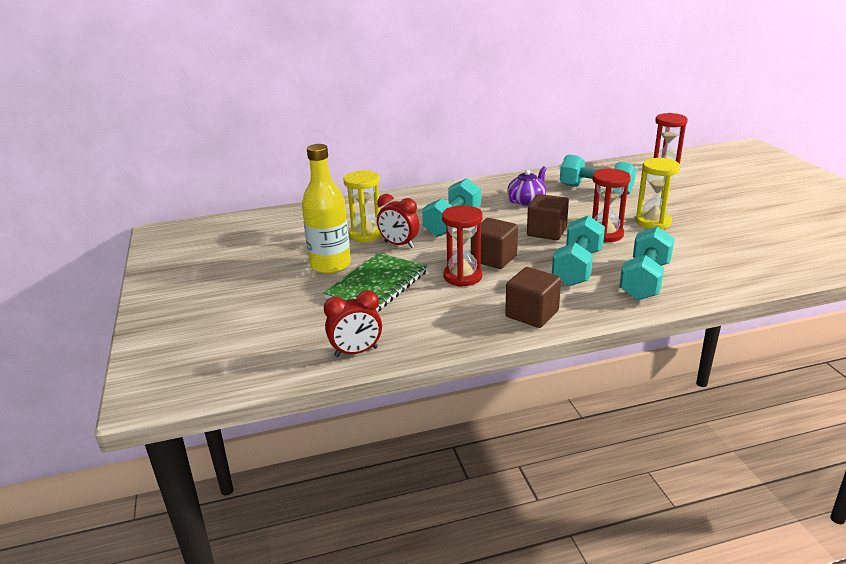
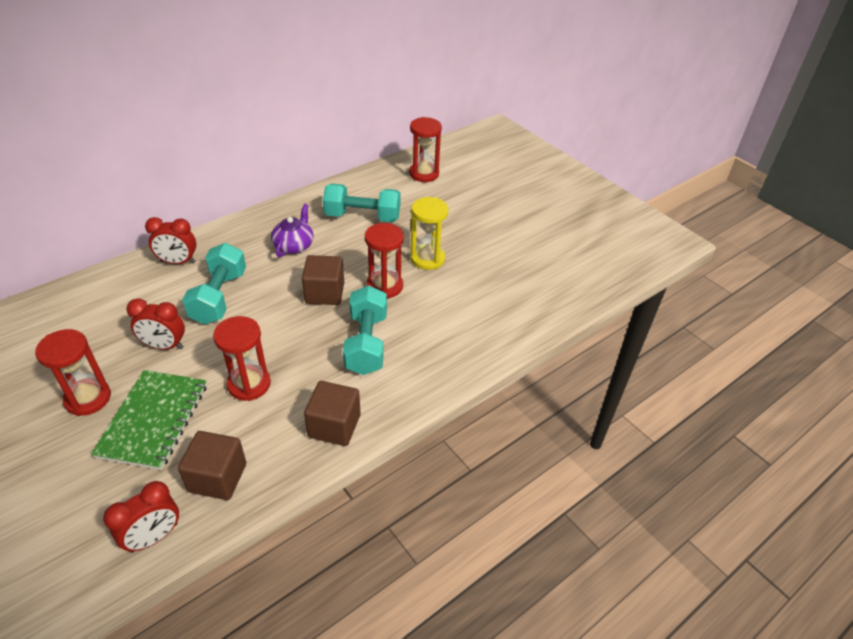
camera: 25 degrees left, 15 degrees up
yellow bottle [302,144,351,274] -> red hourglass [35,329,111,416]
yellow hourglass [343,170,382,243] -> none
brown cube [471,218,518,269] -> brown cube moved to [178,431,246,500]
turquoise dumbbell [619,227,674,300] -> none
none -> red clock [145,217,196,264]

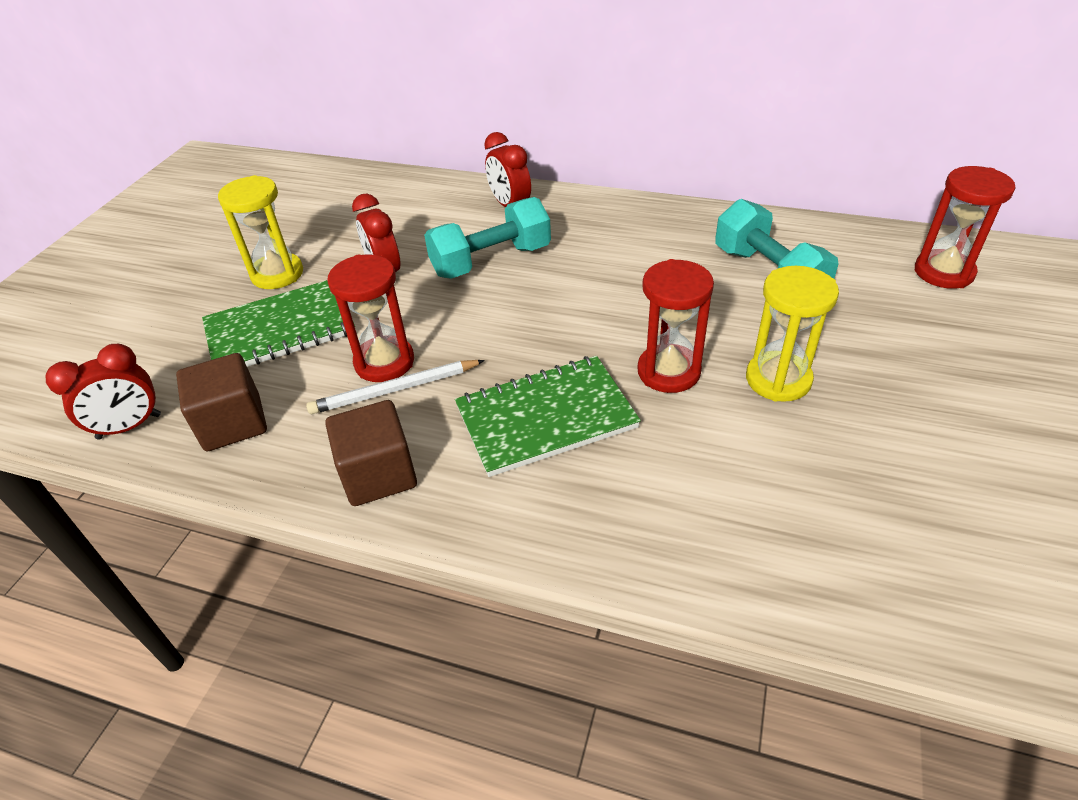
camera: 60 degrees right, 0 degrees up
red hourglass [35,329,111,416] -> yellow hourglass [218,175,303,289]
red clock [103,481,179,553] -> red clock turned 45 degrees counterclockwise [46,344,161,440]
purple teapot [271,204,314,257] -> none
brown cube [302,255,344,305] -> none
turquoise dumbbell [343,285,387,375] -> green notebook [455,356,641,477]
none -> white pencil [306,360,485,414]

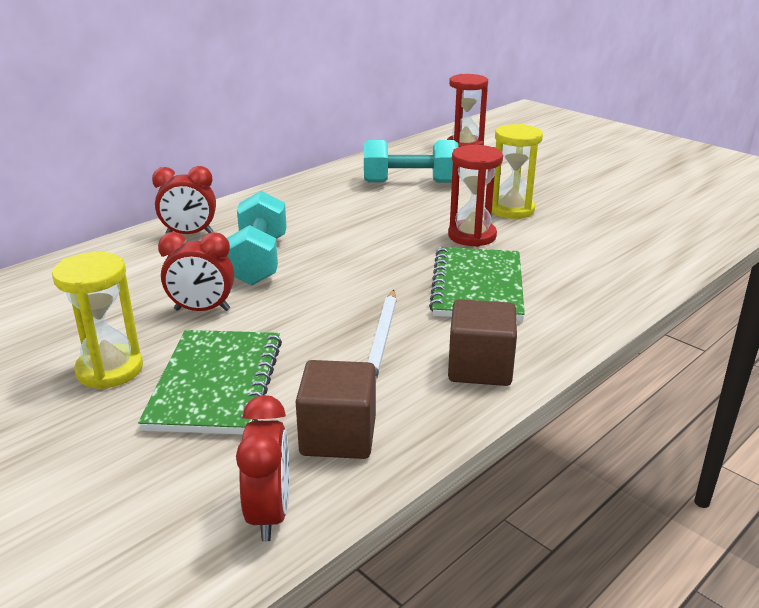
camera: 65 degrees left, 15 degrees down
red hourglass [327,254,414,382] -> none

